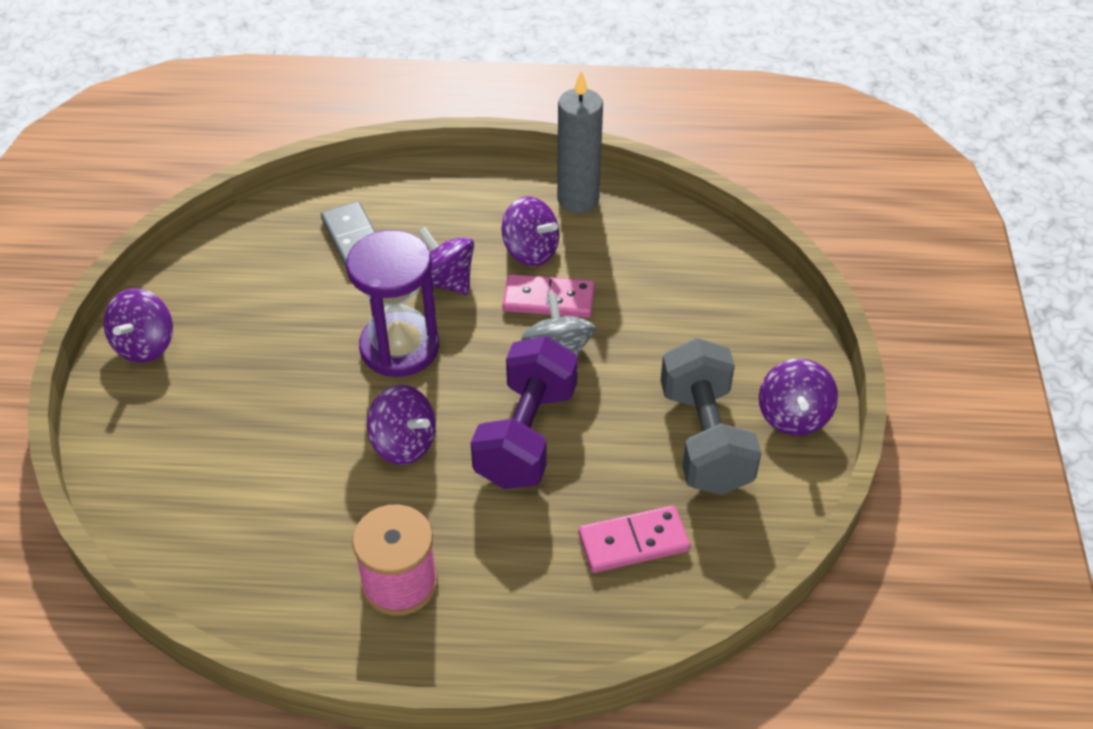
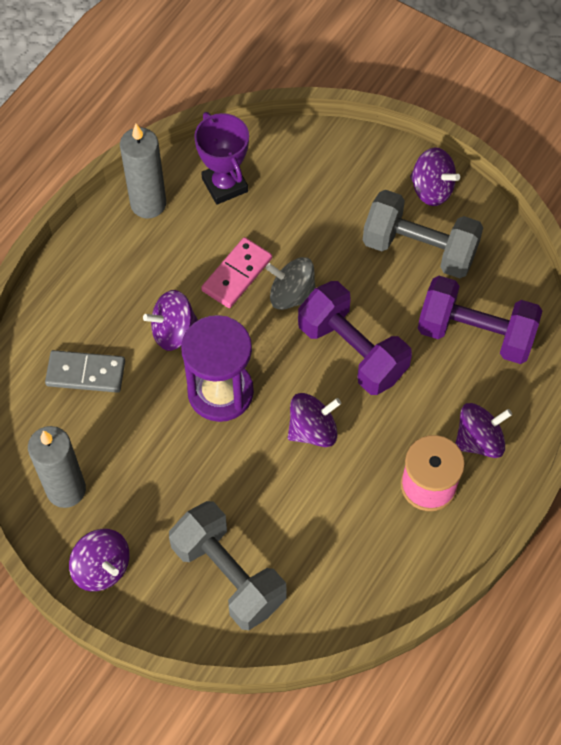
camera: 60 degrees left, 15 degrees up
purple spinning top [502,197,559,267] -> purple spinning top moved to [455,403,512,458]
pink domino [579,505,690,573] -> purple dumbbell [418,276,542,364]
none -> grey candle [28,426,86,508]
none -> grey dumbbell [169,501,287,630]
none -> purple trophy [194,112,249,205]

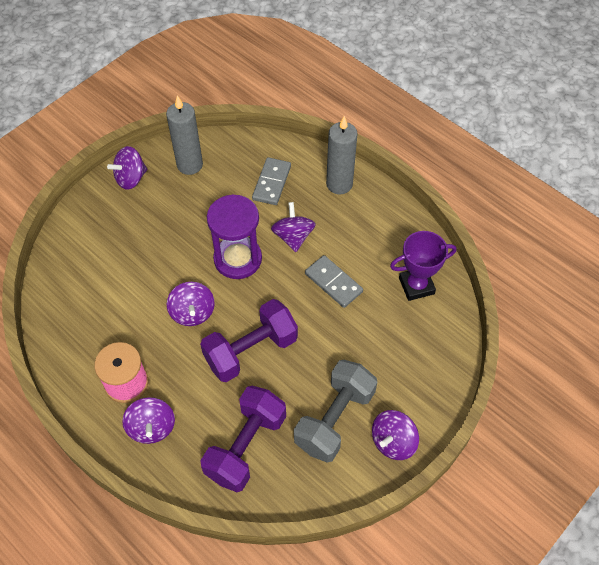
camera: 100 degrees right, 5 degrees down
grey candle [120,124,166,219] -> grey candle moved to [326,116,358,194]
grey dumbbell [169,501,287,630] -> none
pink domino [201,237,272,308] -> grey domino [305,255,363,308]
grey spinning top [265,257,316,310] -> none

